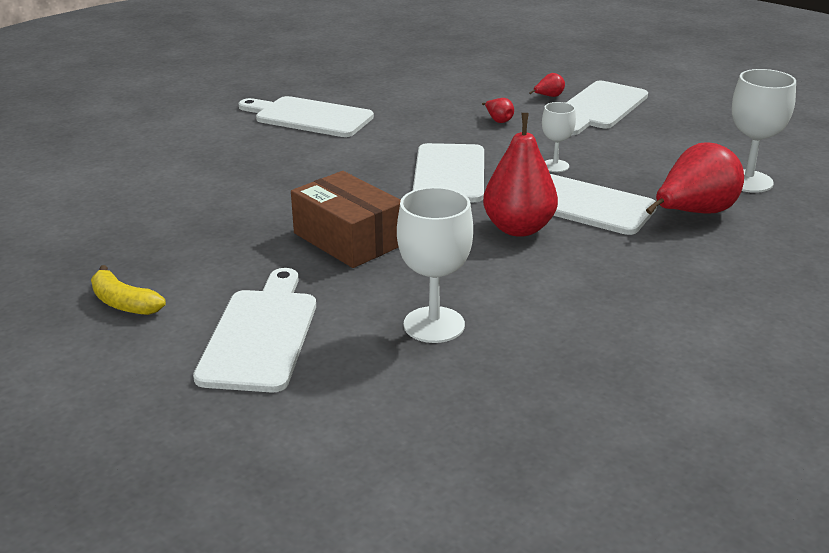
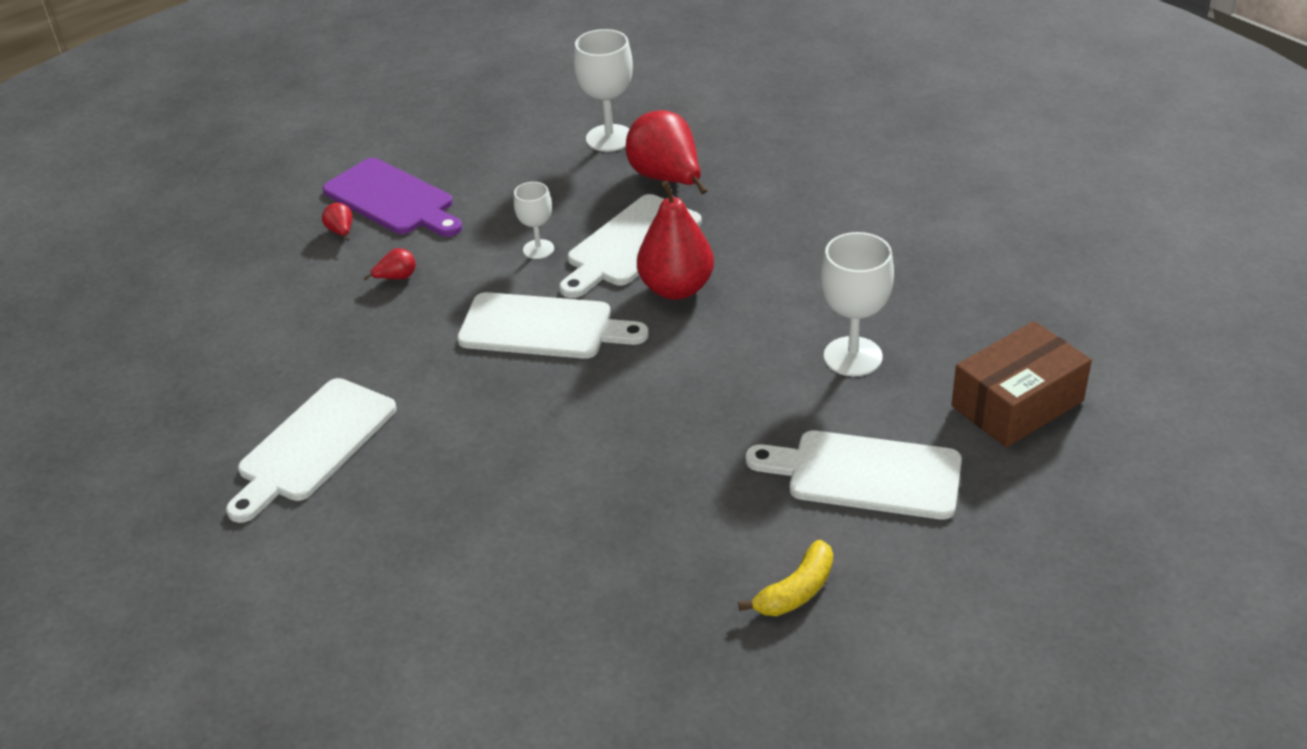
camera: 80 degrees left, 10 degrees up
brown box [291,171,401,268] -> brown box moved to [952,321,1092,448]
white cutting board [566,81,648,135] -> purple cutting board [323,158,462,237]

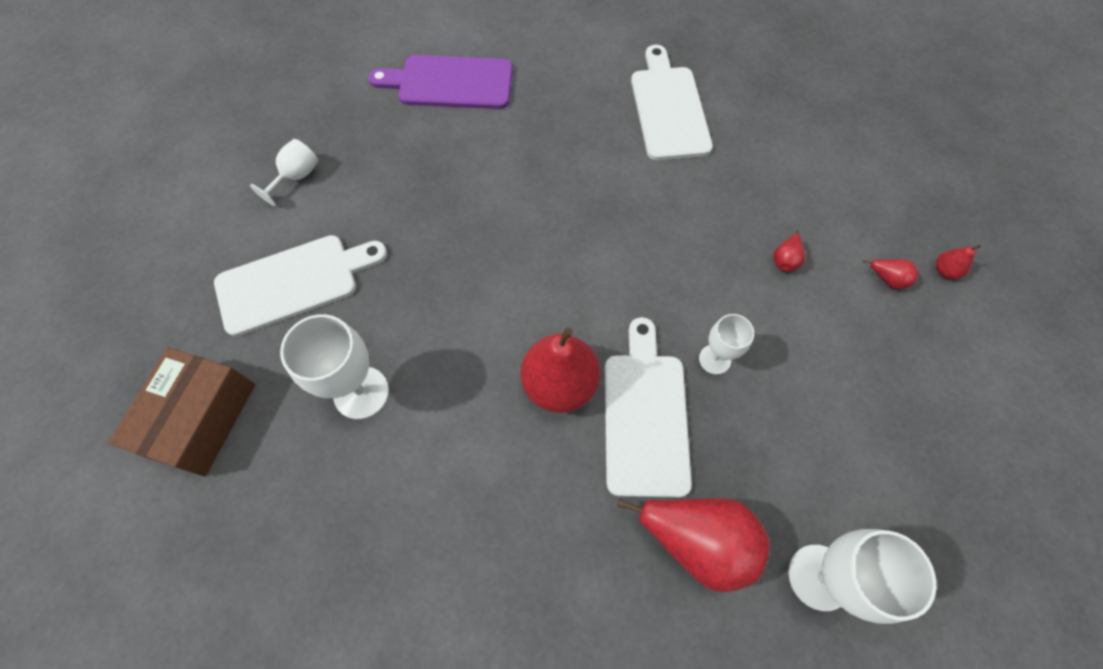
camera: 140 degrees right, 25 degrees up
purple cutting board [323,158,462,237] -> purple cutting board moved to [368,55,513,109]
white cutting board [457,292,649,359] -> none
yellow banana [738,540,833,616] -> white goblet [250,139,318,206]
none -> red pear [936,245,981,279]

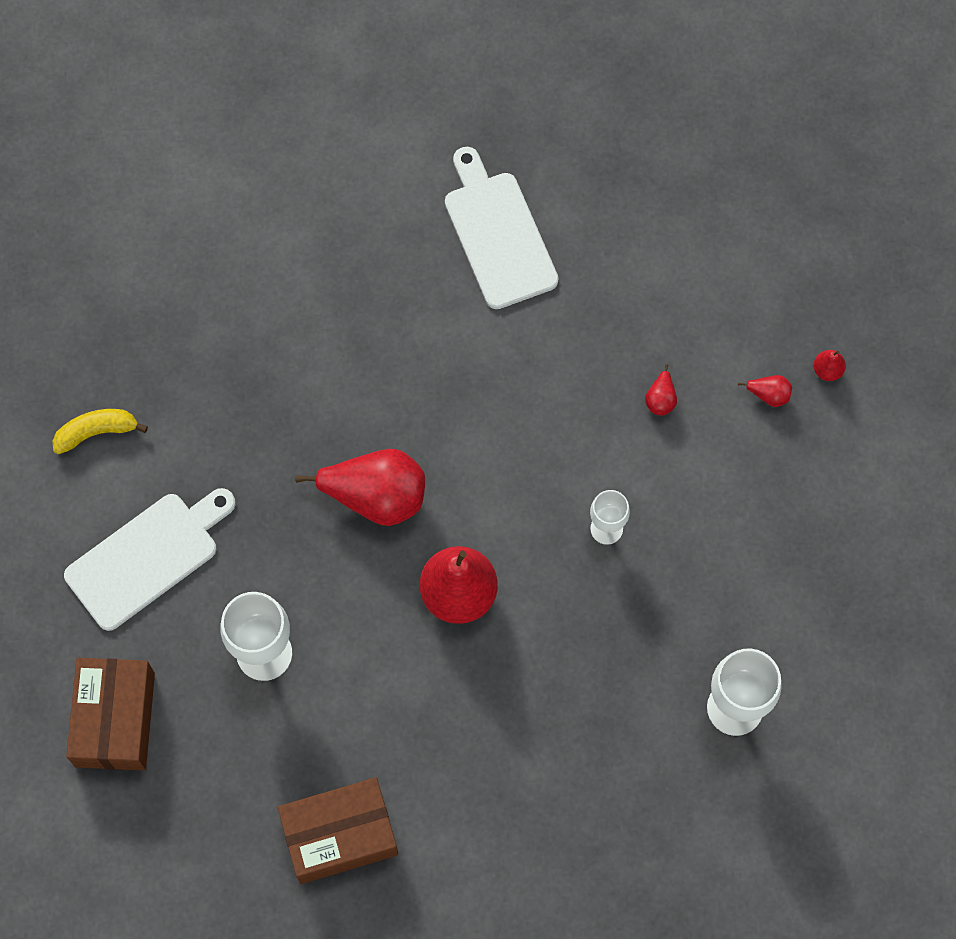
camera: 15 degrees left, 5 degrees up
white goblet [250,139,318,206] -> yellow banana [53,409,148,454]
purple cutting board [368,55,513,109] -> none
white cutting board [605,317,692,498] -> none
red pear [617,498,770,592] -> red pear moved to [295,449,425,526]
none -> brown box [278,777,398,884]

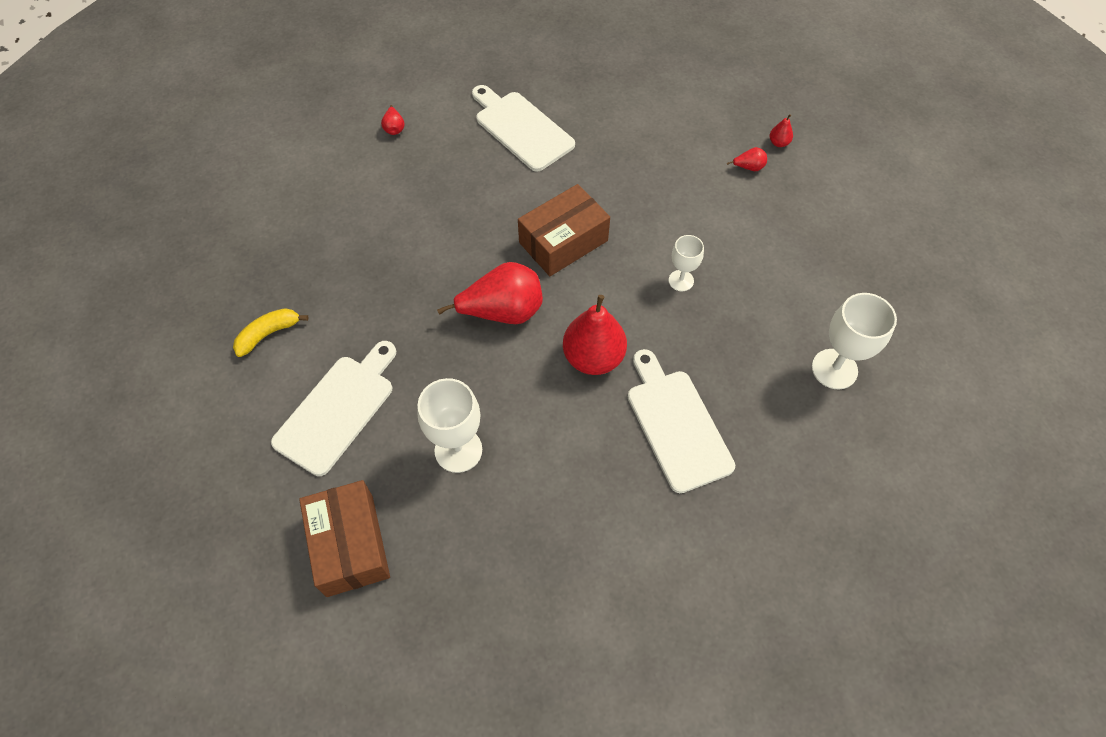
camera: 20 degrees left, 10 degrees down
brown box [278,777,398,884] -> brown box moved to [518,184,610,276]
red pear [645,364,677,415] -> red pear moved to [381,105,405,135]
none -> white cutting board [628,349,735,493]

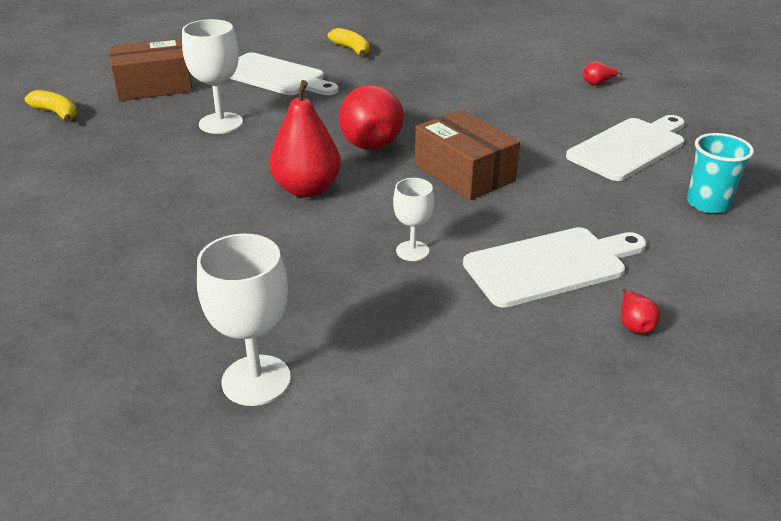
camera: 90 degrees right, 25 degrees down
white cutting board [628,349,735,493] -> white cutting board moved to [463,227,646,308]
red pear [770,114,793,147] -> none
none -> yellow banana [25,90,77,123]
none -> turquoise cup [687,133,754,213]

